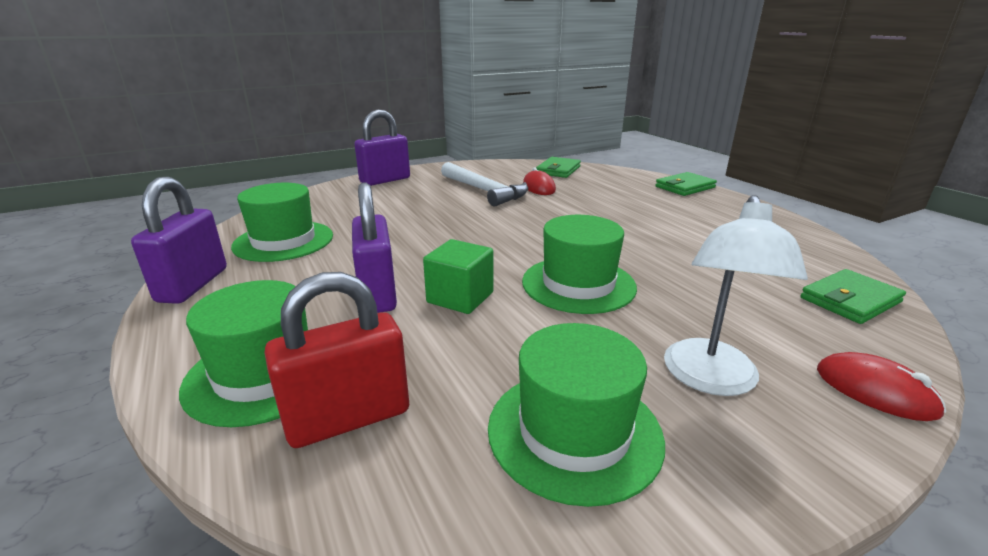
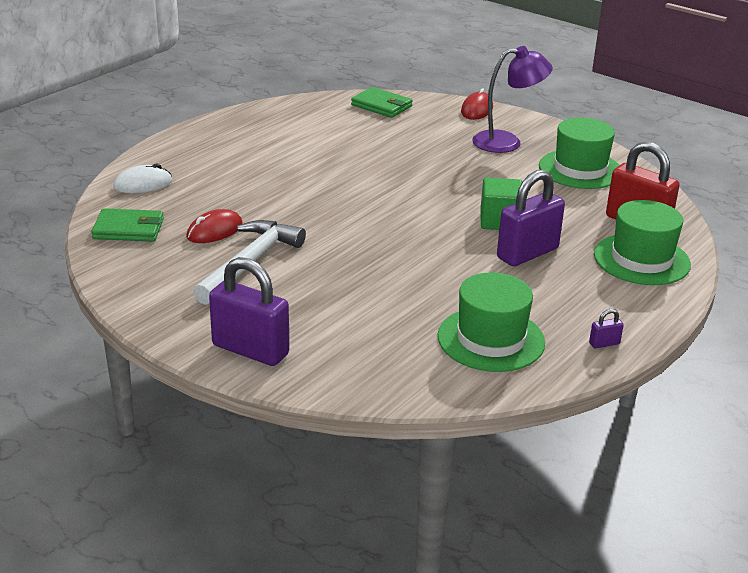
camera: 115 degrees left, 5 degrees up
purple padlock [131,177,227,304] -> purple padlock [589,309,624,349], size x0.40
green hat [522,215,637,314] -> none
green wallet [655,172,717,196] -> none
white lamp [664,195,808,396] -> purple lamp [472,46,553,153]
none -> white mouse [113,164,172,193]

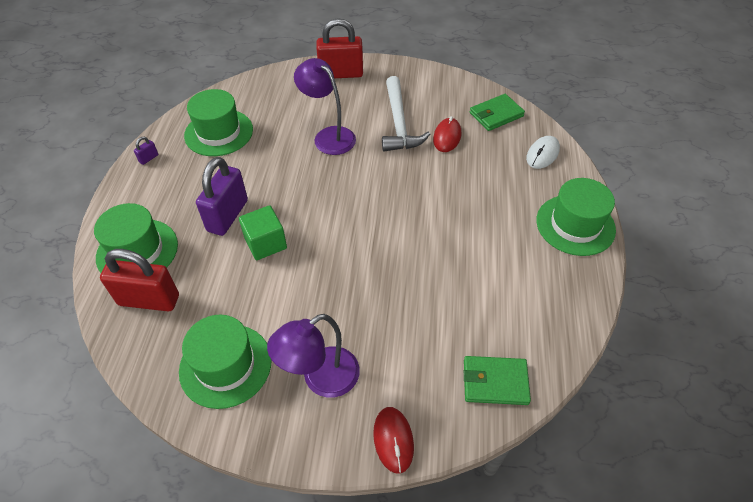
camera: 150 degrees right, 20 degrees up
purple padlock [209,257,289,366] -> red padlock [316,18,363,78]
none -> purple lamp [294,58,356,155]
none -> green hat [536,178,616,256]

